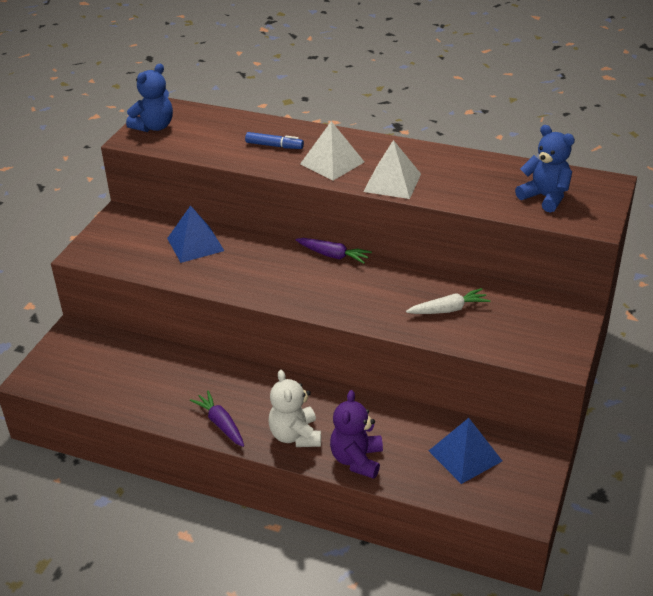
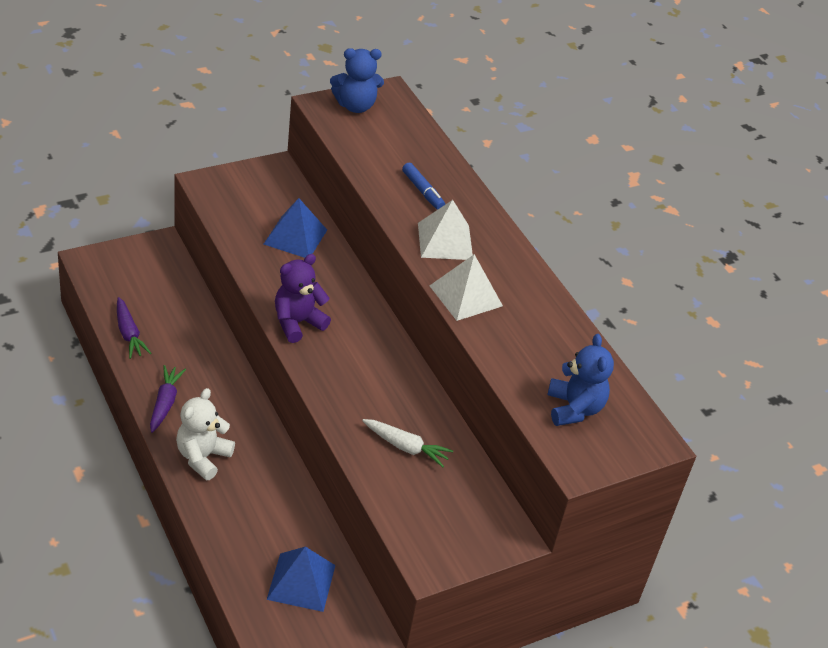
camera: 35 degrees right, 5 degrees up
purple carrot [295,238,372,264] -> purple carrot moved to [117,297,151,359]
purple teddy bear [330,390,383,479] -> purple teddy bear moved to [275,254,331,343]

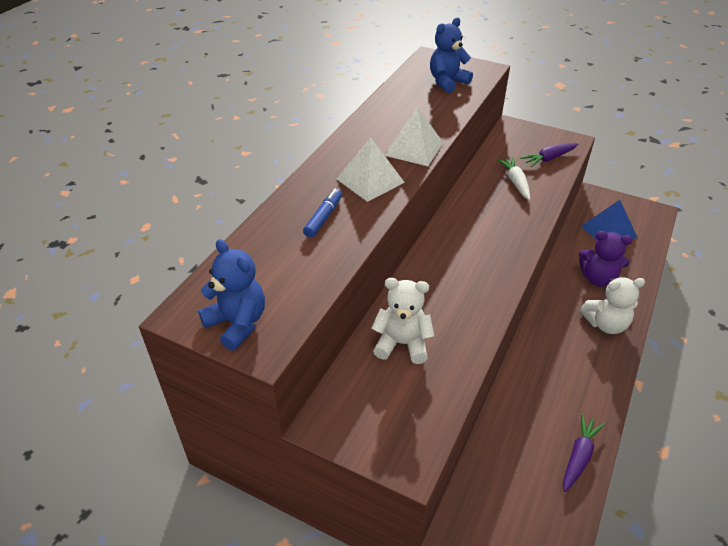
camera: 120 degrees left, 0 degrees up
purple carrot [150,365,186,433] -> purple carrot moved to [520,143,579,167]
blue pyramid [264,198,327,258] -> white teddy bear [371,278,434,364]
purple teddy bear [275,254,331,343] -> purple teddy bear moved to [579,231,633,287]

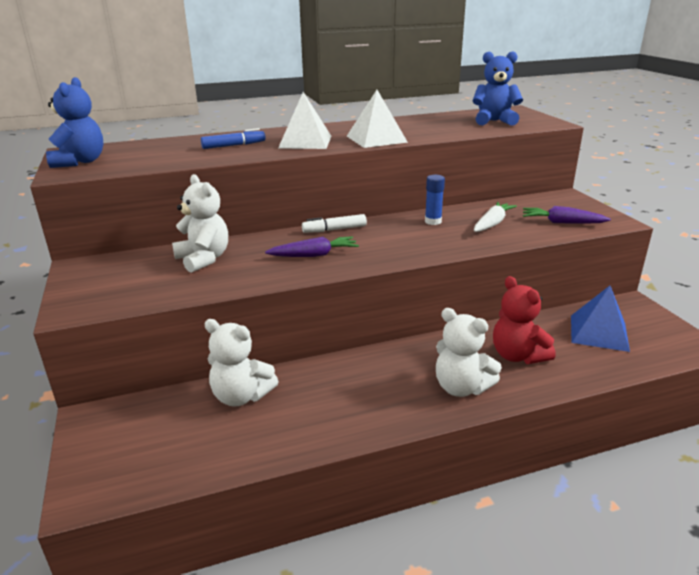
camera: 45 degrees right, 15 degrees down
purple carrot [563,414,604,492] -> purple carrot moved to [265,236,359,257]
purple teddy bear [579,231,633,287] -> red teddy bear [493,276,555,364]
none -> white teddy bear [204,319,279,407]
none -> white marker [302,214,367,233]
none -> blue glue stick [425,175,445,225]

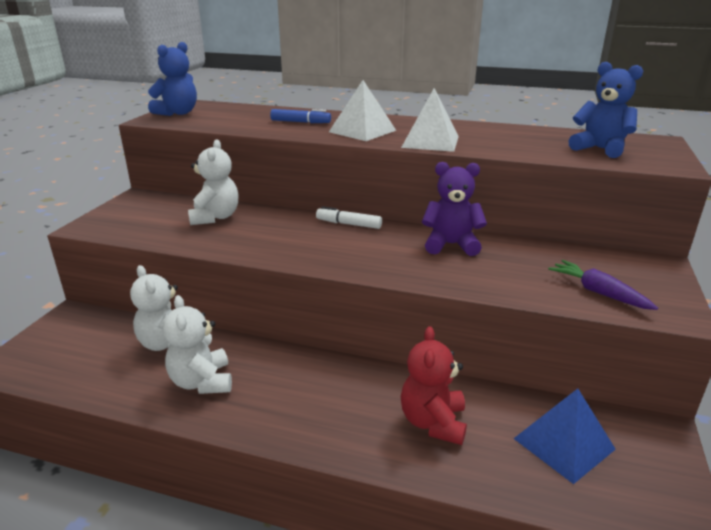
camera: 35 degrees right, 0 degrees up
purple carrot [265,236,359,257] -> none
blue glue stick [425,175,445,225] -> purple teddy bear [422,162,487,256]
white teddy bear [436,308,502,397] -> white teddy bear moved to [163,295,232,394]
white carrot [474,202,517,232] -> none

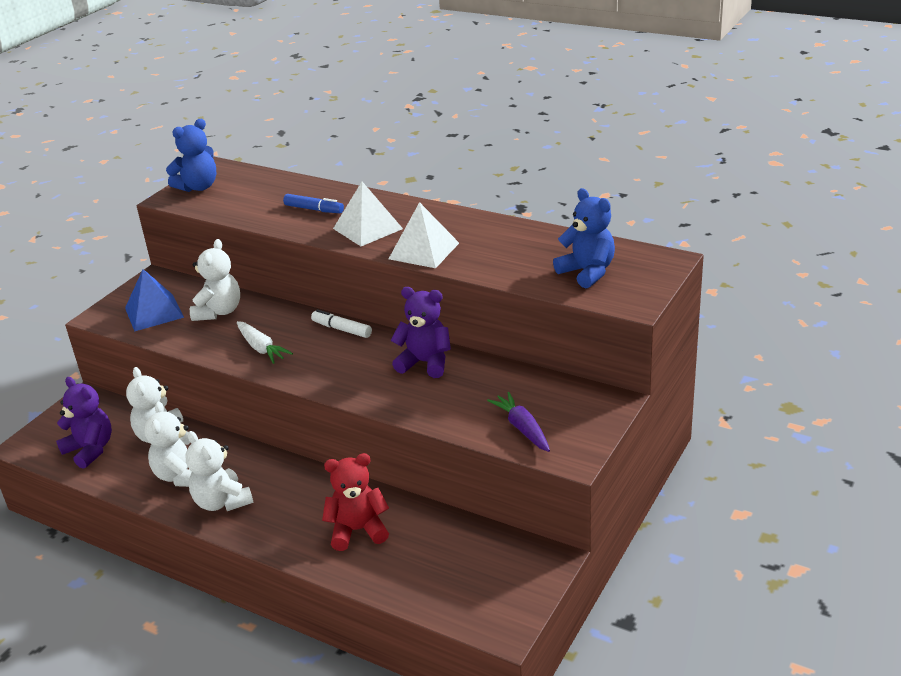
camera: 15 degrees right, 5 degrees up
red teddy bear [401,326,467,445] -> red teddy bear turned 60 degrees clockwise [322,453,389,551]
blue pyramid [513,388,616,484] -> blue pyramid moved to [125,269,184,332]
none -> purple teddy bear [56,377,112,469]
none -> white teddy bear [186,431,253,511]
none -> white carrot [237,321,293,364]

